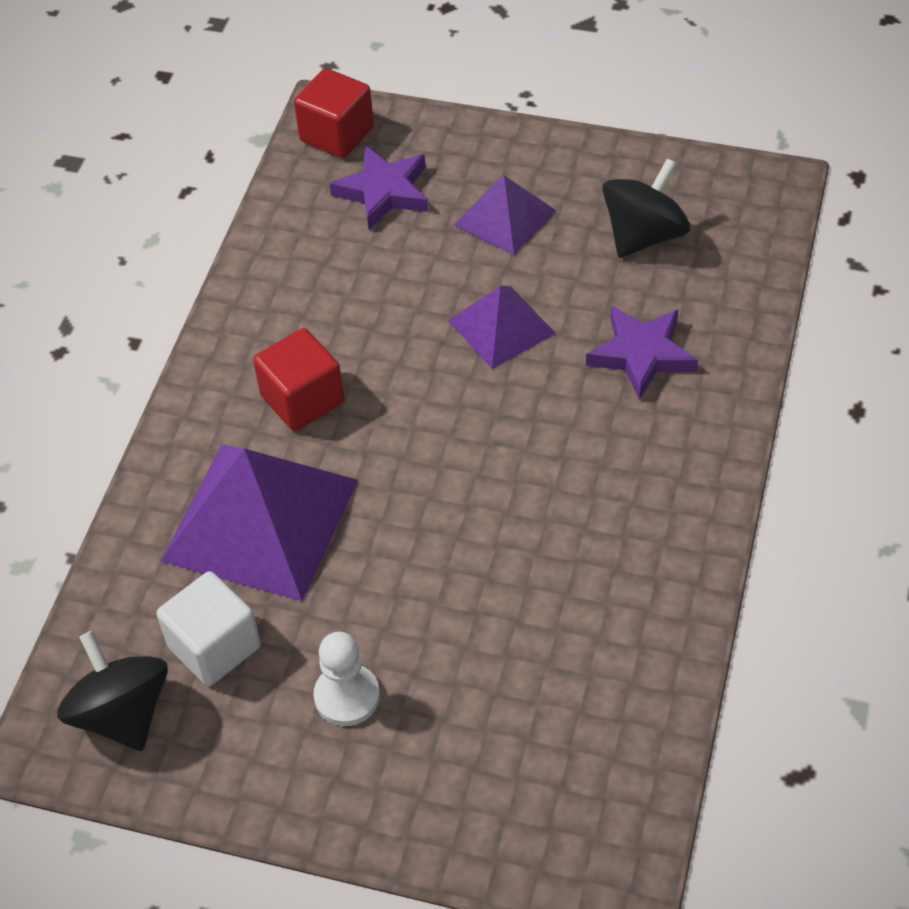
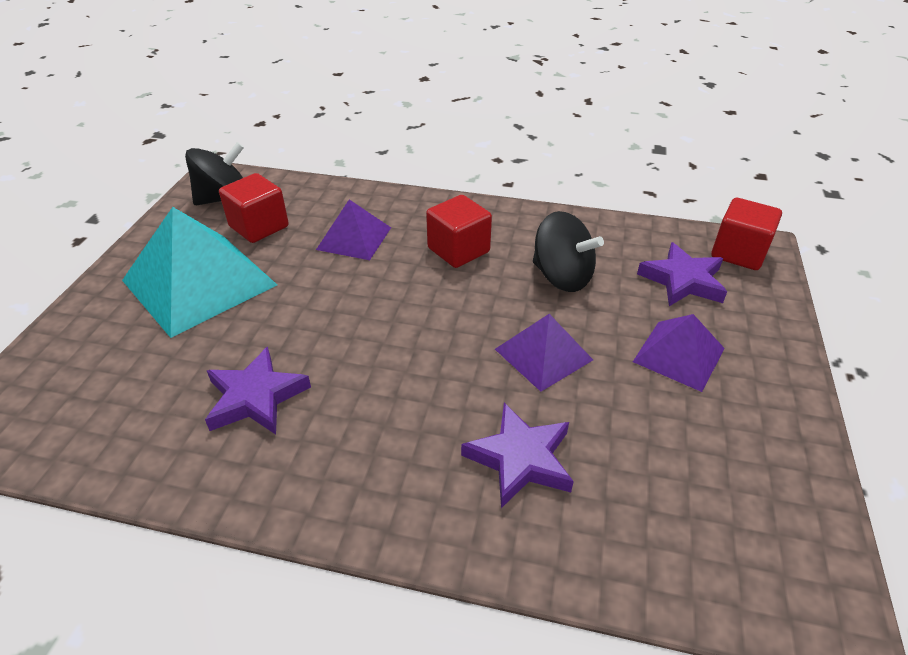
camera: 85 degrees right, 10 degrees down
white cube [157,571,261,686] -> red cube [219,173,289,243]
purple pyramid [161,444,358,601] -> purple pyramid [316,199,391,260], size x0.55
white pawn [314,632,380,726] -> turquoise pyramid [122,207,277,338]
black spinning top [602,158,690,258] -> black spinning top moved to [533,211,604,292]
none -> purple star [205,346,311,434]

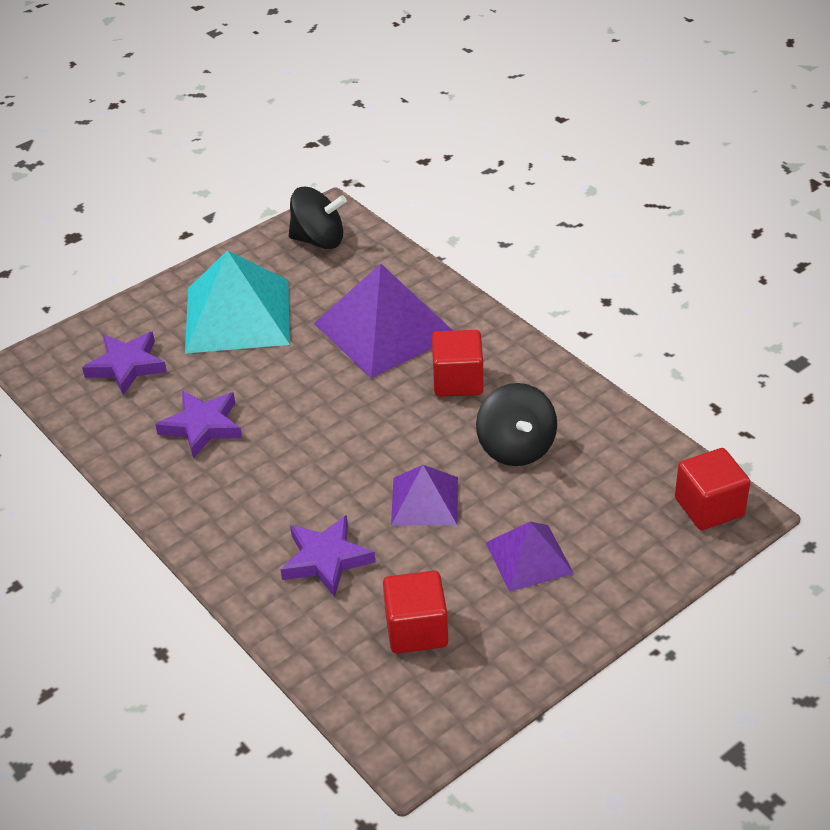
camera: 40 degrees right, 0 degrees up
red cube [219,173,289,243] -> red cube moved to [383,571,448,654]
purple pyramid [316,199,391,260] -> purple pyramid [314,264,453,378], size x1.80
purple star [637,242,727,306] -> purple star moved to [82,332,167,395]

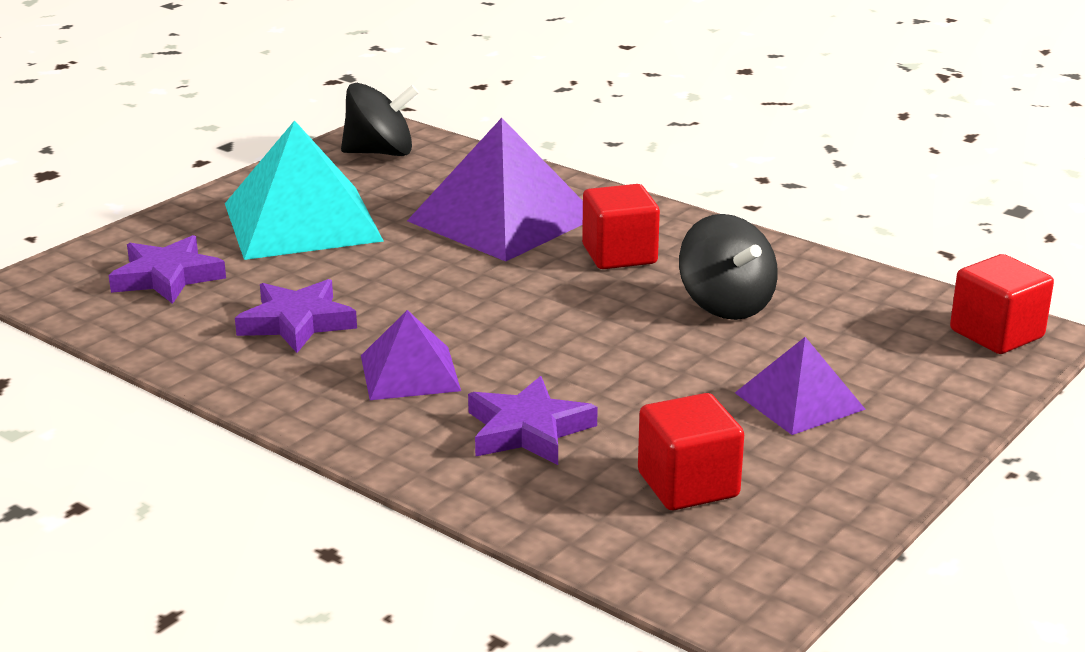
camera: 15 degrees left, 15 degrees down
purple pyramid [391,465,458,526] -> purple pyramid moved to [361,310,461,400]

